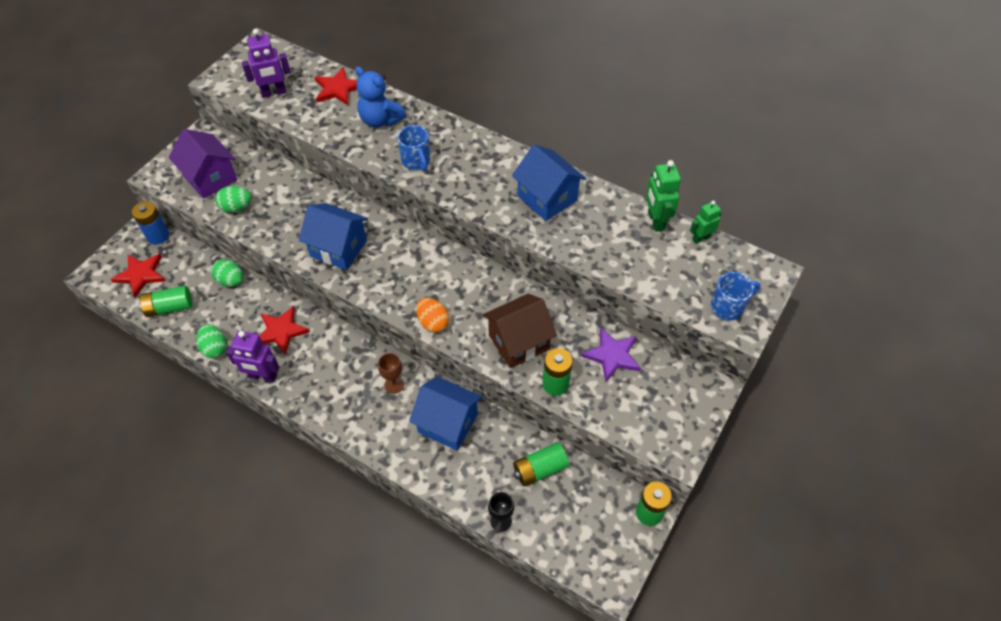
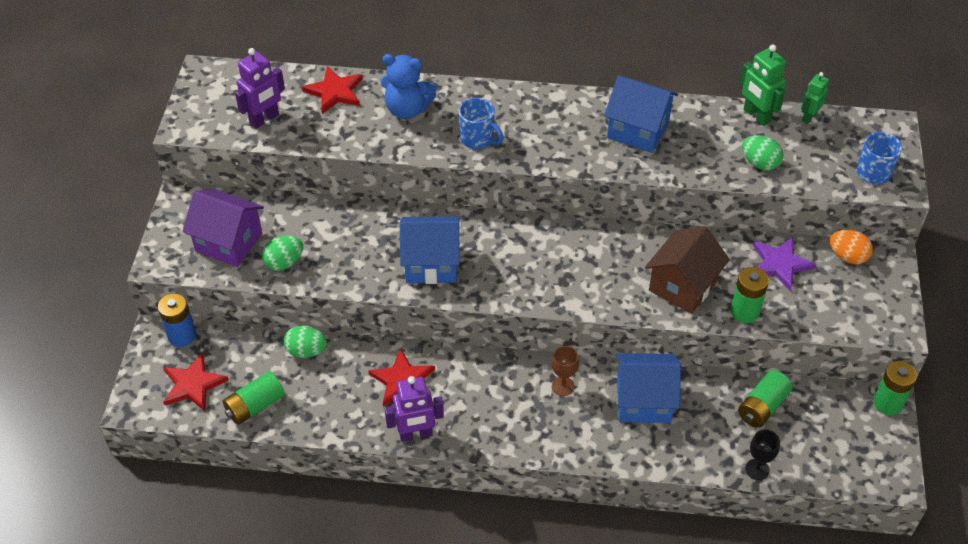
camera: 25 degrees left, 5 degrees down
green egg [196,324,227,358] -> green egg moved to [742,135,783,170]
orange egg [416,298,449,332] -> orange egg moved to [830,230,873,264]

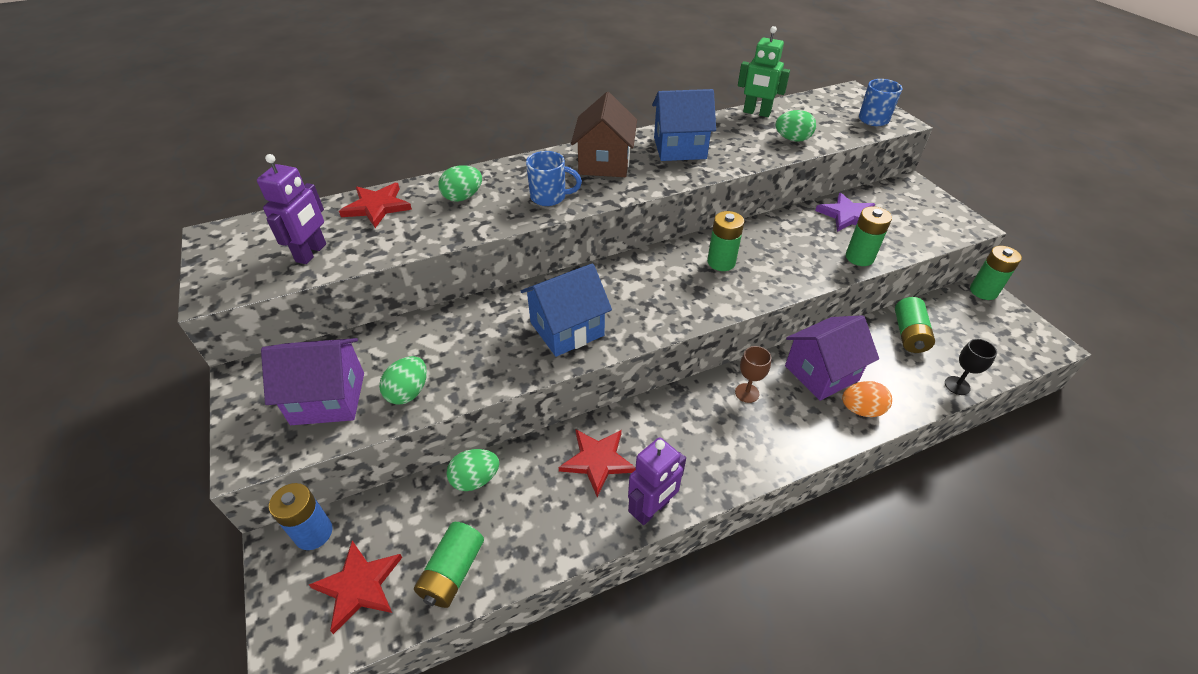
camera: 30 degrees left, 5 degrees down
blue teddy bear [380,54,437,119] -> green egg [439,165,482,202]
blue house [616,353,681,423] -> purple house [785,315,879,401]
brown house [645,226,730,314] -> brown house moved to [571,92,637,177]
green robot [801,72,829,124] -> none
orange egg [830,230,873,264] -> orange egg moved to [842,381,892,417]
none -> green battery [707,211,744,271]

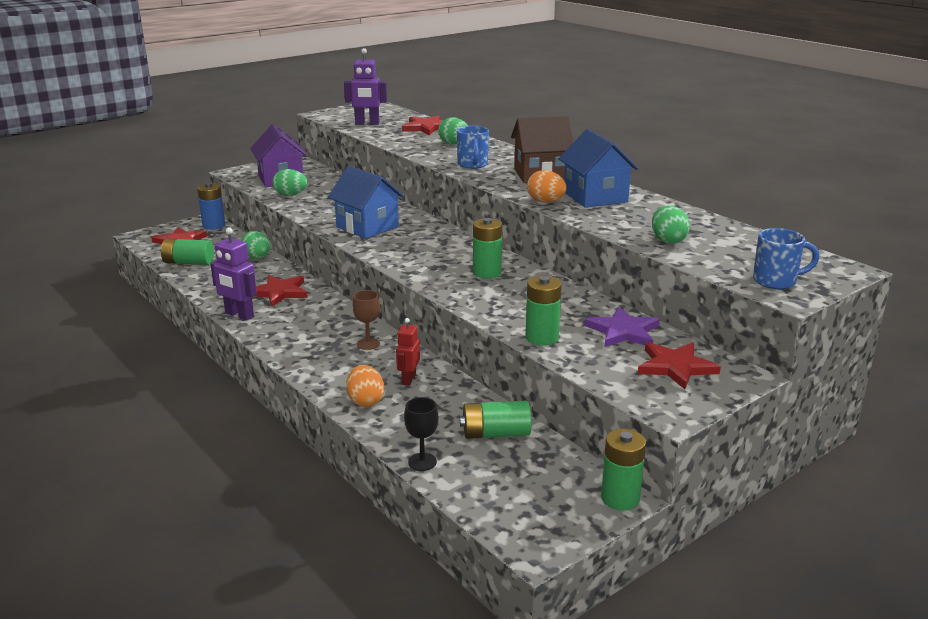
camera: 75 degrees right, 20 degrees down
green robot [738,26,790,117] -> none
purple house [785,315,879,401] -> red robot [396,318,420,386]
none -> orange egg [527,170,567,203]
none -> red star [638,342,721,389]

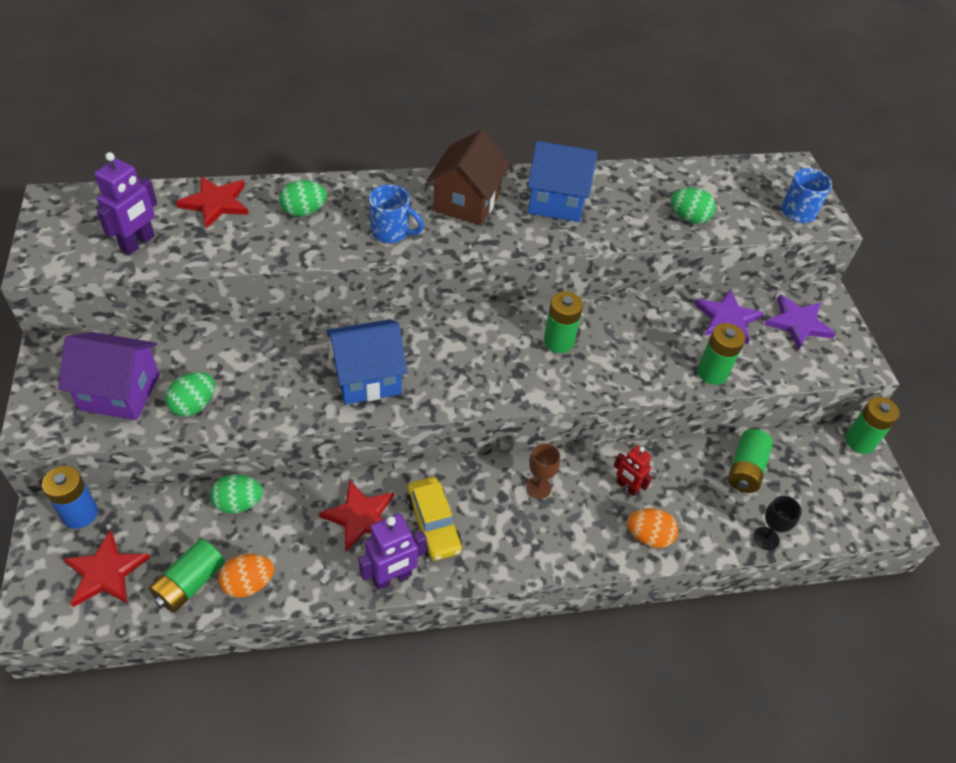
camera: 65 degrees left, 25 degrees up
orange egg [527,170,567,203] -> orange egg moved to [218,554,274,598]
red star [638,342,721,389] -> purple star [764,294,836,349]
none -> yellow car [407,477,462,561]

